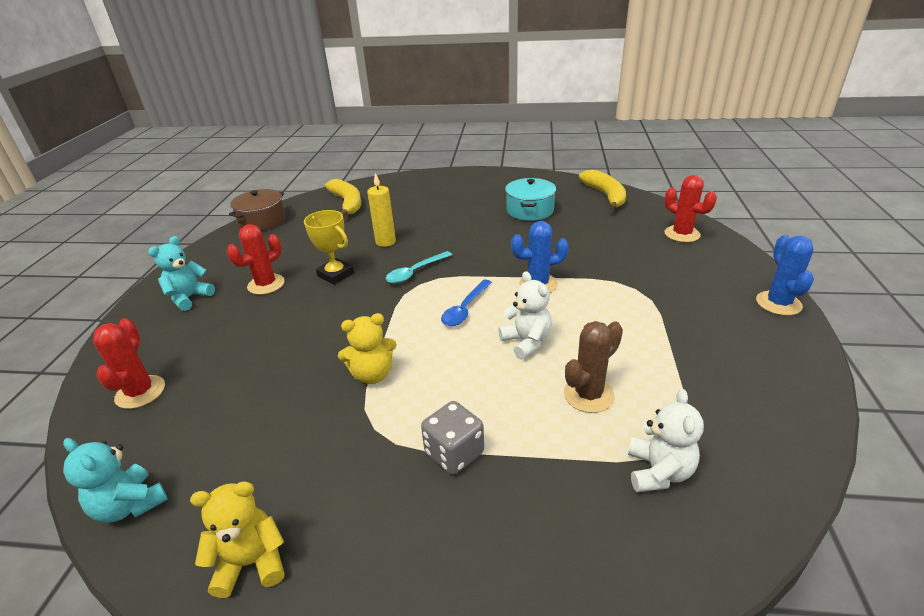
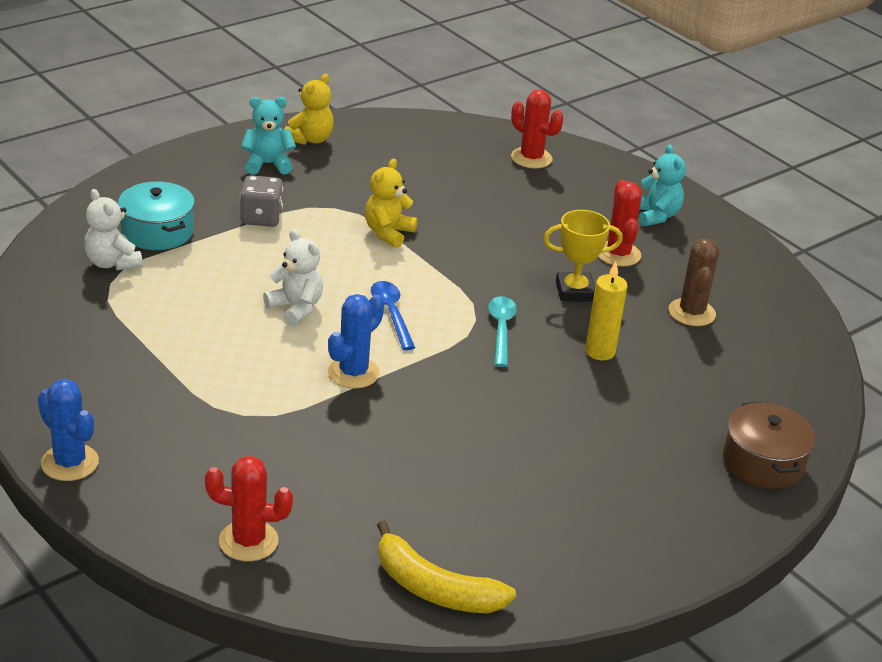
camera: 130 degrees right, 0 degrees up
turquoise teddy bear [63,438,168,523] -> turquoise teddy bear moved to [241,97,296,175]
brown pot [229,189,286,231] -> brown pot moved to [723,402,816,489]
yellow banana [325,179,361,217] -> none
white teddy bear [498,271,552,360] -> white teddy bear turned 150 degrees counterclockwise [263,229,323,326]
turquoise pot [505,178,556,221] -> turquoise pot moved to [118,182,195,250]
brown cactus [564,321,623,413] -> brown cactus moved to [668,238,719,326]

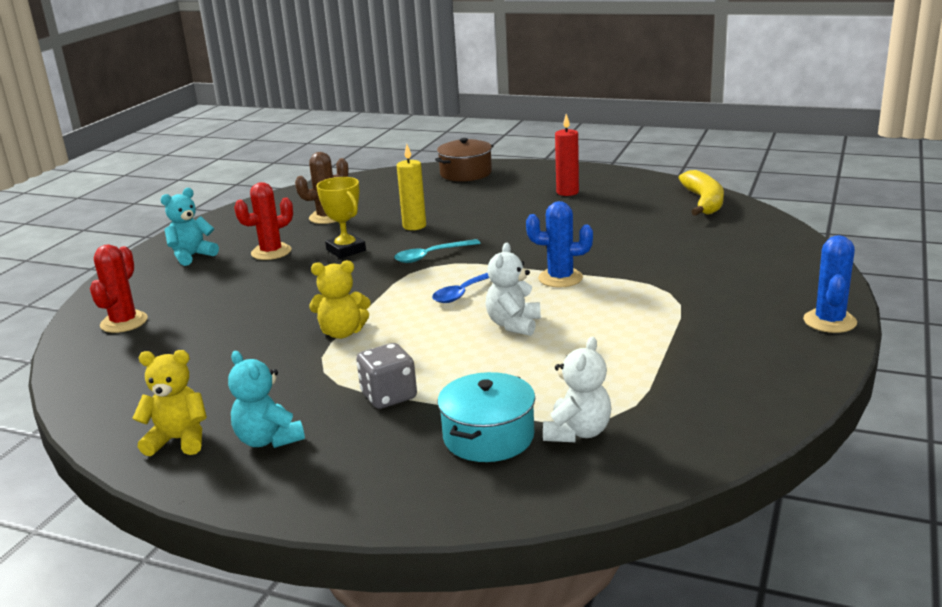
camera: 115 degrees left, 10 degrees down
red cactus [205,456,293,562] -> none
none -> red candle [555,114,579,196]

